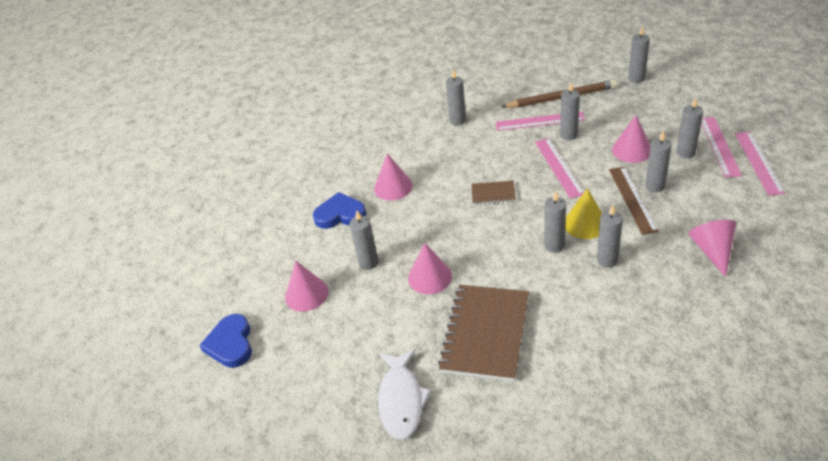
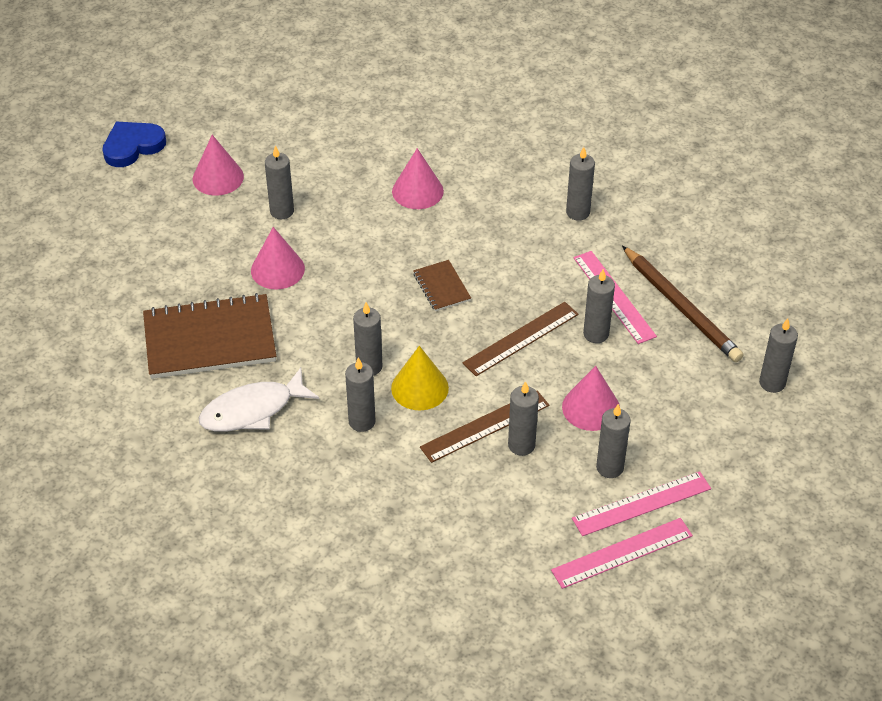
camera: 60 degrees right, 5 degrees up
blue heart [313,192,366,229] -> none
white fish [378,349,431,440] -> white fish moved to [199,368,319,432]
pink ruler [535,138,584,199] -> brown ruler [463,302,579,376]
pink cone [689,220,736,277] -> none

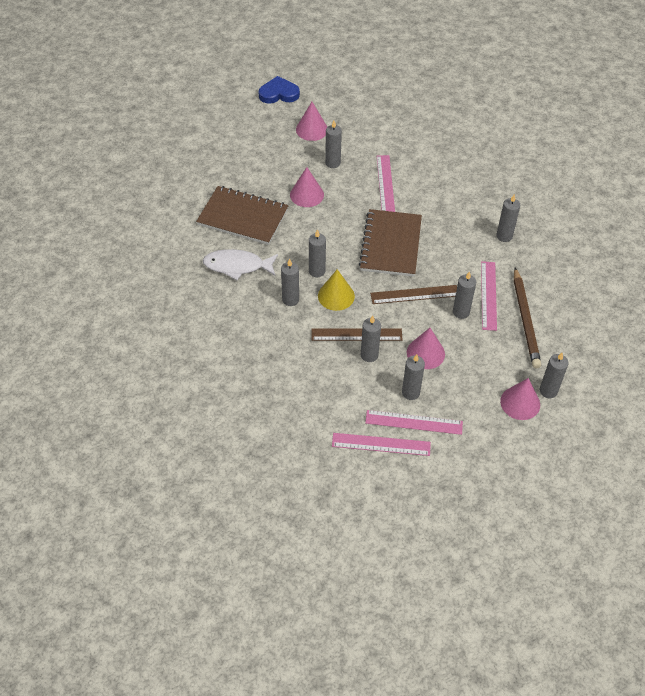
camera: 30 degrees right, 5 degrees up
pink cone [392,148,444,209] -> pink cone moved to [500,378,540,420]
brown notebook [413,260,471,311] -> brown notebook [359,209,422,277], size x2.12
none -> pink ruler [377,155,395,212]

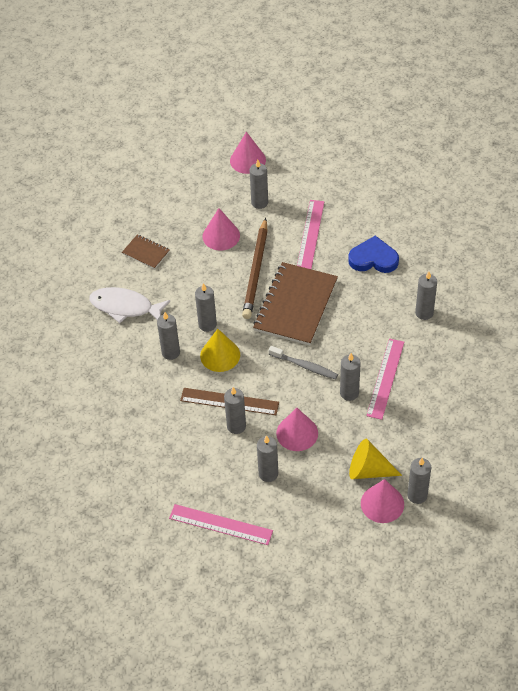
camera: 15 degrees right, 0 degrees up
brown notebook [196,186,289,245] -> brown notebook [122,234,170,269], size x0.47
blue heart [259,76,300,104] -> blue heart moved to [348,236,399,273]
pink ruler [365,410,463,435] -> none
brown ruler [370,285,457,304] -> grey toothbrush [269,346,338,379]
brown pencil [514,268,541,369] -> brown pencil moved to [242,218,268,319]
none -> yellow cone [349,439,402,479]

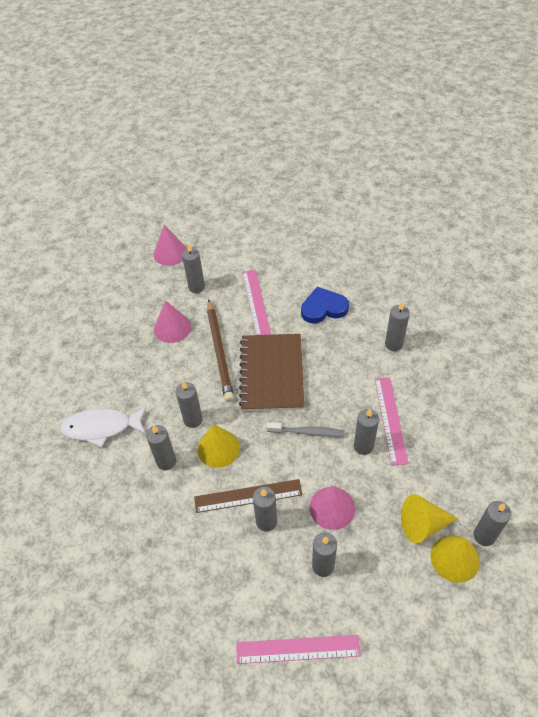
camera: 20 degrees left, 0 degrees up
brown notebook [122,234,170,269] -> none
pink cone [361,479,404,523] -> yellow cone [431,535,480,583]

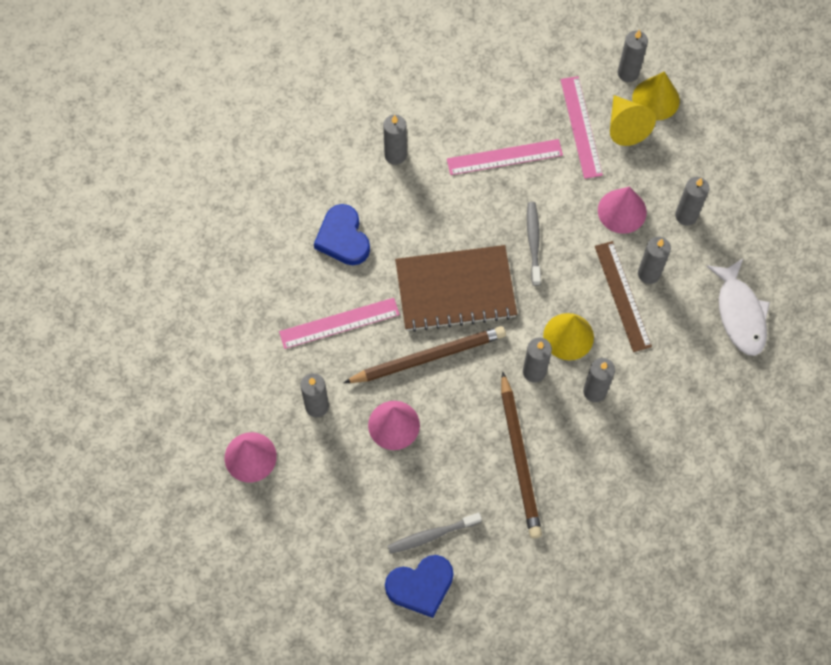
camera: 100 degrees left, 15 degrees up
white fish [60,407,147,447] -> white fish moved to [707,259,770,356]
pink ruler [236,635,361,664] -> pink ruler moved to [560,76,603,179]
grey candle [354,409,379,455] -> none
none -> blue heart [385,555,454,618]
none -> grey toothbrush [388,513,482,554]
none -> brown pencil [501,371,542,539]

